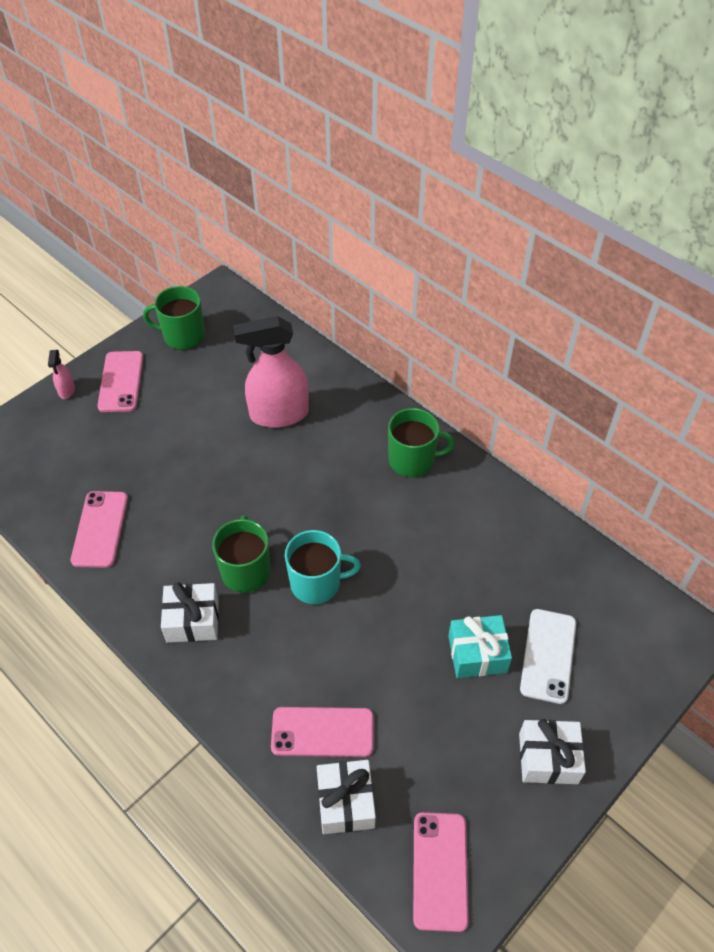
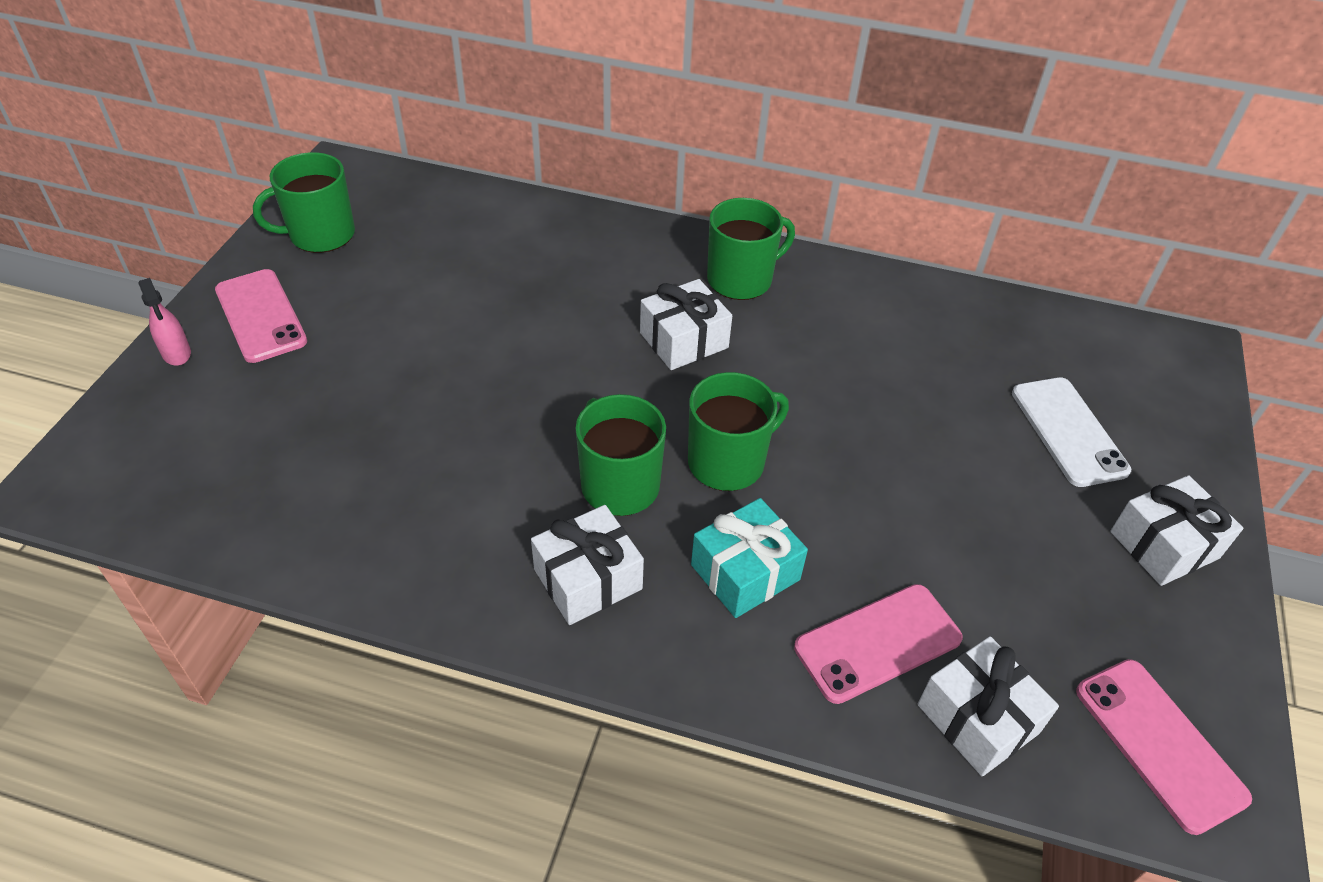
camera: 30 degrees left, 5 degrees down
pink phone [71,491,128,568] -> none
pink spray bottle [233,316,309,428] -> none
turquoise mug [285,530,361,604] -> green mug [688,372,789,491]
turquoise gift [448,615,512,678] -> turquoise gift moved to [691,498,808,618]
none -> white gift [640,279,732,370]

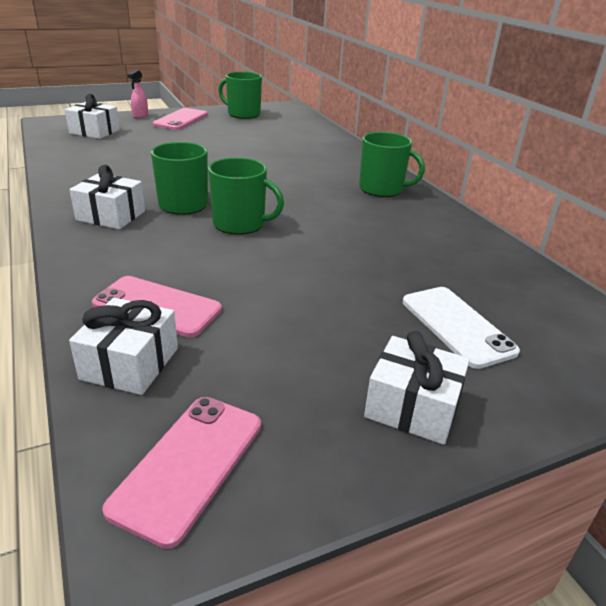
camera: 50 degrees right, 15 degrees down
white gift [640,279,732,370] -> white gift moved to [65,94,120,139]
turquoise gift [691,498,808,618] -> none
white phone [1012,378,1131,487] -> white phone turned 60 degrees counterclockwise [403,287,520,369]

